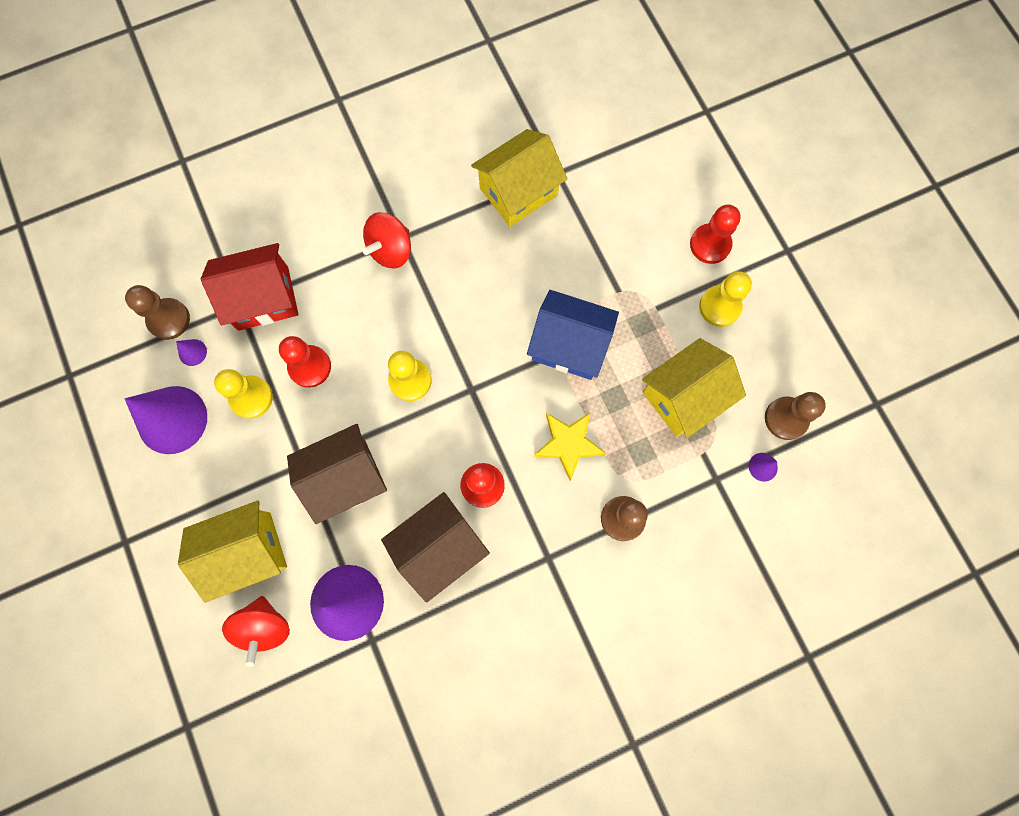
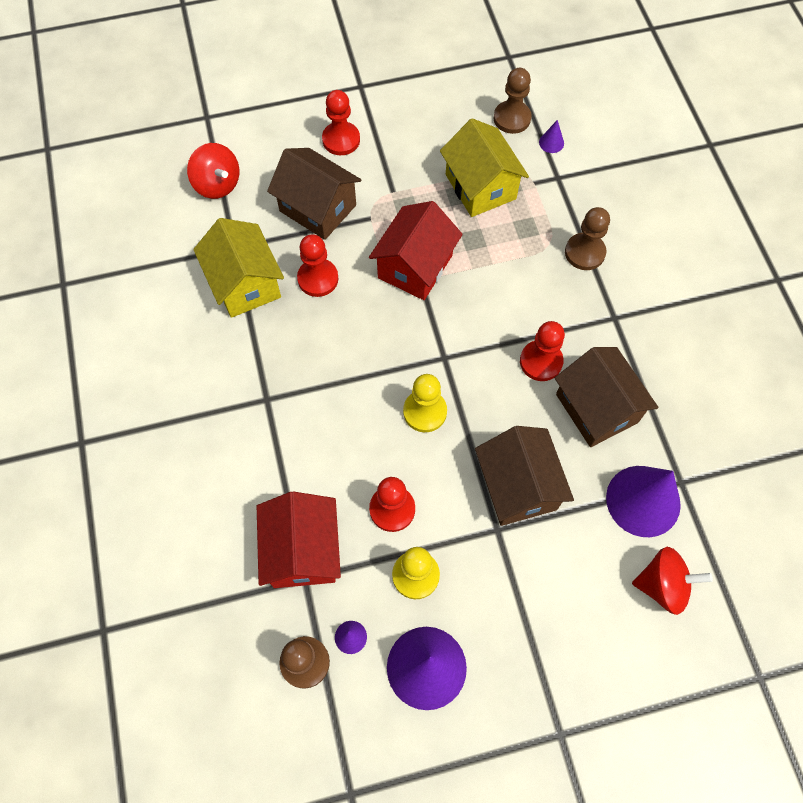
camera: 80 degrees left, 10 degrees down
yellow house [178,500,287,603] -> none
red spinning top [362,212,411,269] -> red spinning top moved to [187,143,239,199]
blue house [527,290,619,380] -> red house [369,201,463,300]
yellow star [534,412,606,481] -> none
yellow pawn [699,271,752,327] -> none
none -> brown house [267,148,361,240]
none -> red pawn [297,234,338,297]

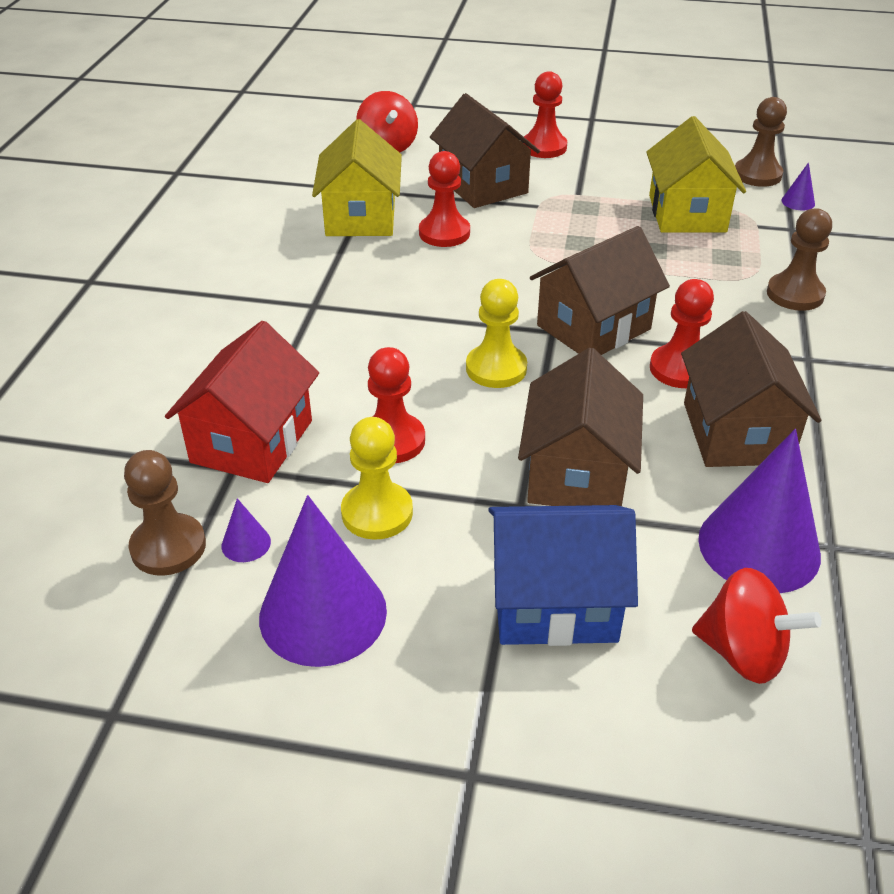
camera: 25 degrees right, 25 degrees down
red house [369,201,463,300] -> none
none -> blue house [488,505,638,646]
none -> brown house [530,226,670,355]

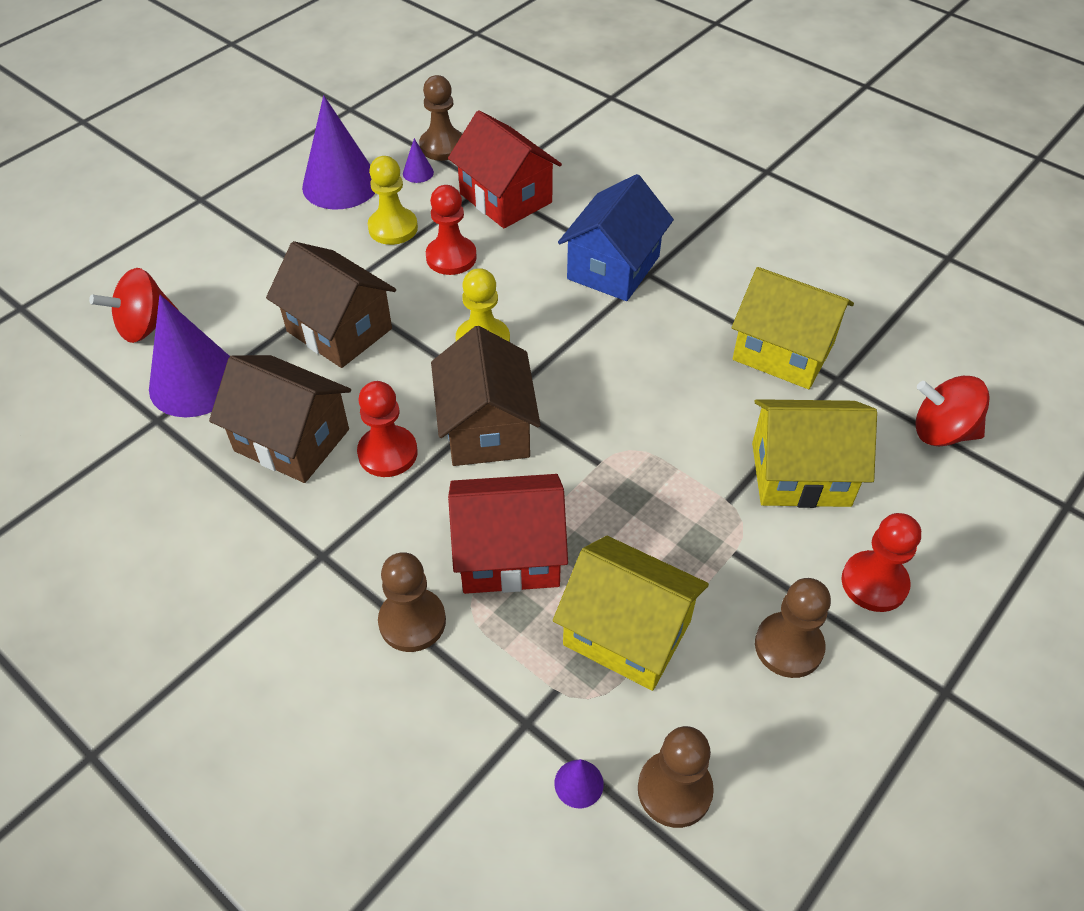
camera: 120 degrees right, 10 degrees up
red pawn [419,151,470,247] -> none
brown house [430,93,540,208] -> yellow house [752,399,877,508]
blue house [488,505,638,646] -> blue house moved to [558,174,674,301]
none -> red house [448,474,568,594]
none -> brown pawn [755,578,831,678]

